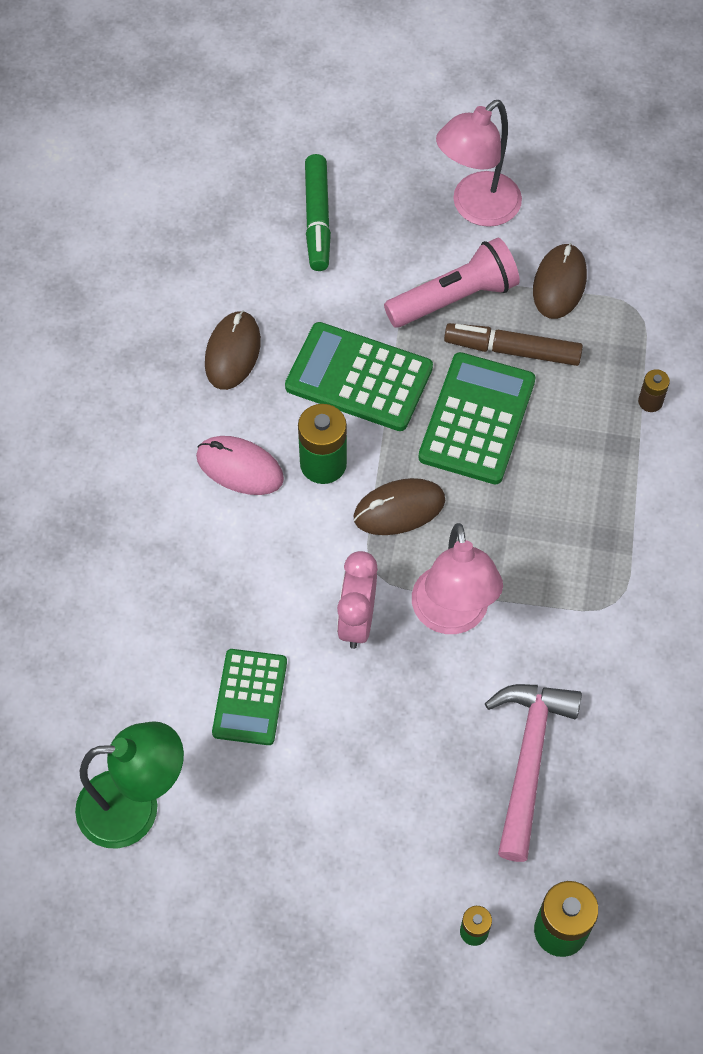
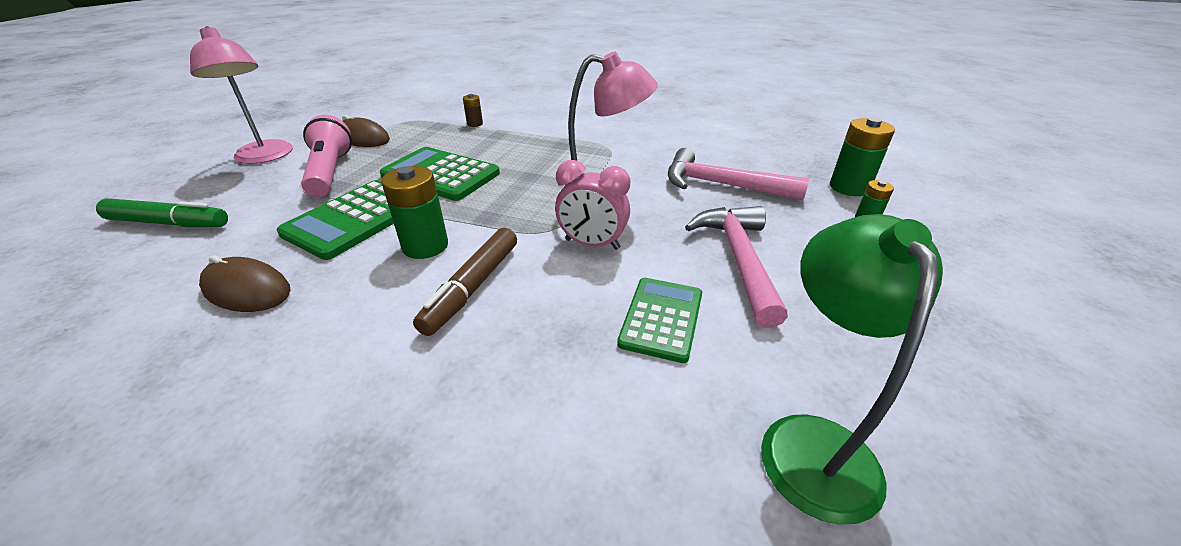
camera: 80 degrees left, 25 degrees down
pink mouse [196,436,284,495] -> none
green calculator [212,649,287,745] -> green calculator turned 90 degrees counterclockwise [617,278,702,363]
brown mouse [353,478,445,535] -> none
brown marker [444,323,583,366] -> brown marker moved to [413,228,517,336]
none -> pink hammer [685,206,788,328]

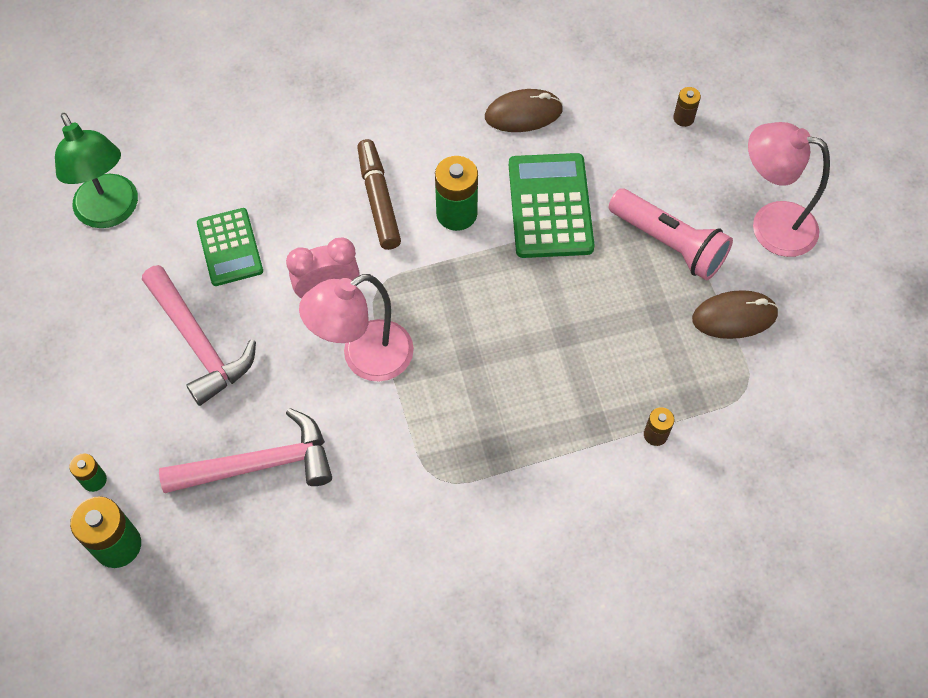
camera: 145 degrees right, 25 degrees up
green marker [96,198,228,227] -> brown battery [673,87,701,127]
green calculator [380,147,500,201] -> none

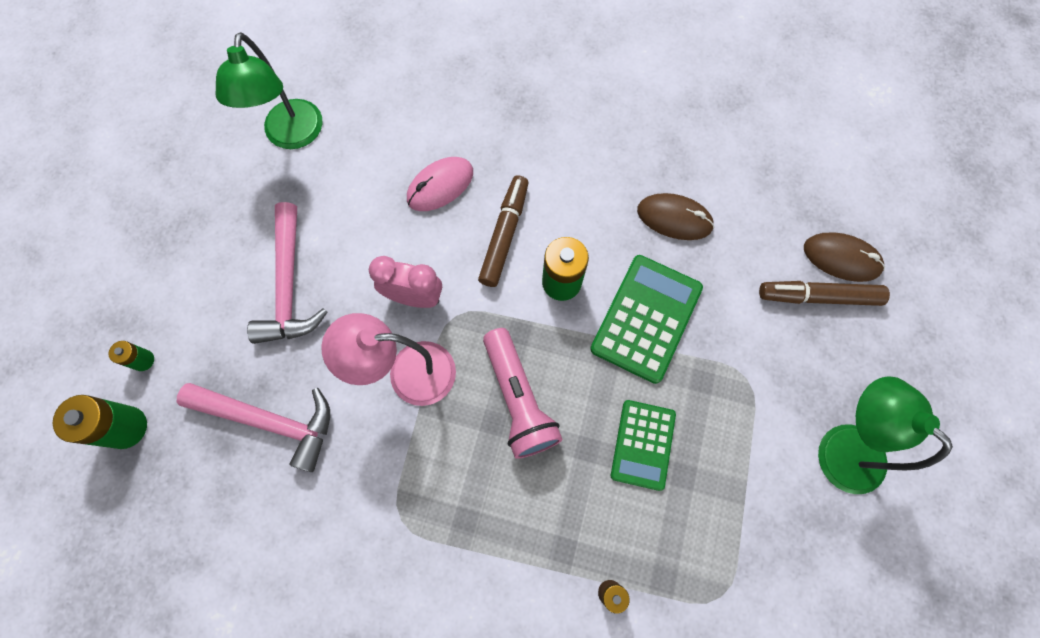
camera: 30 degrees right, 10 degrees up
green calculator [197,208,263,286] -> green calculator moved to [611,400,676,491]
pink flashlight [609,188,733,281] -> pink flashlight moved to [483,328,563,459]
brown battery [673,87,701,127] -> brown marker [759,281,890,306]
brown mouse [692,290,779,339] -> brown mouse moved to [804,233,885,282]
pink lamp [748,122,830,257] -> green lamp [818,376,953,494]
none -> pink mouse [407,157,473,211]

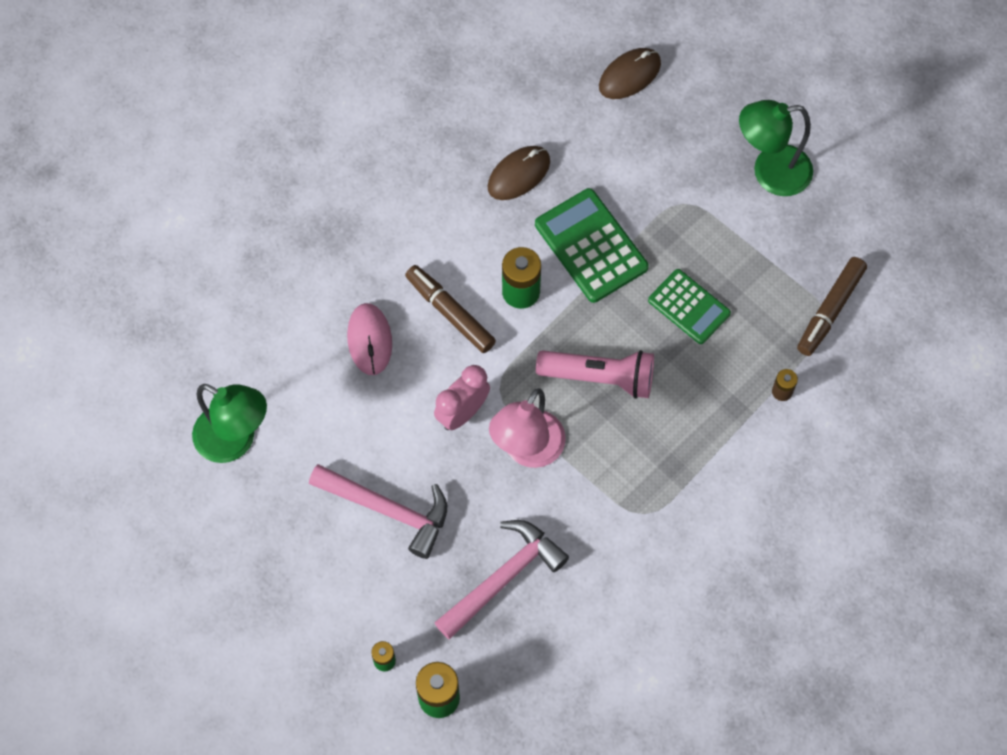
camera: 60 degrees left, 5 degrees down
brown marker [759,281,890,306] -> brown marker moved to [797,257,867,356]

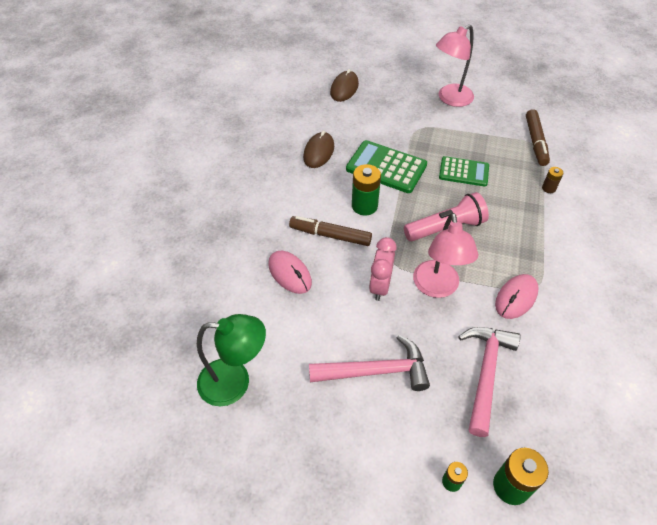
camera: 30 degrees left, 15 degrees down
green lamp [739,100,813,196] -> pink lamp [436,24,474,107]
none -> pink mouse [495,274,539,319]

